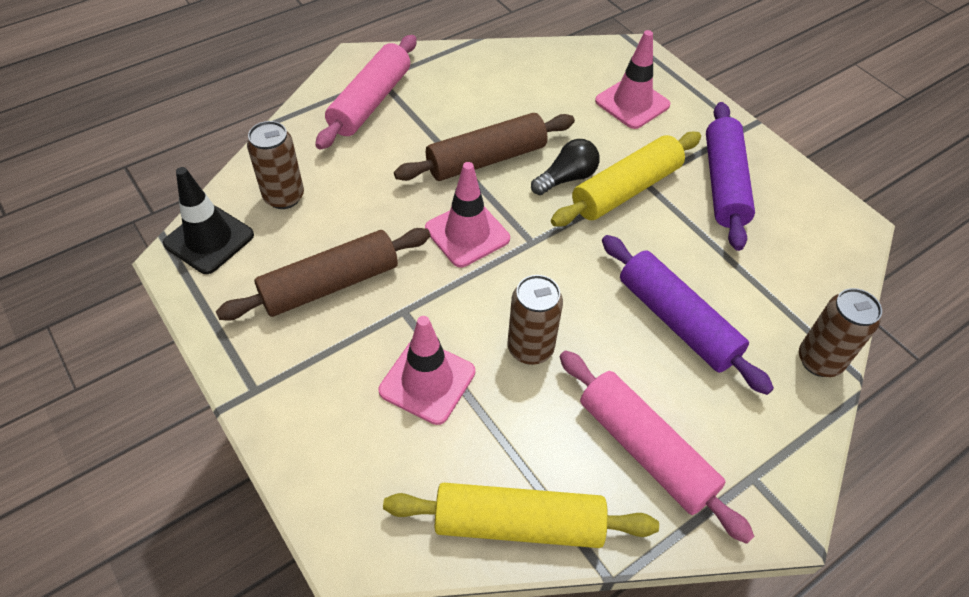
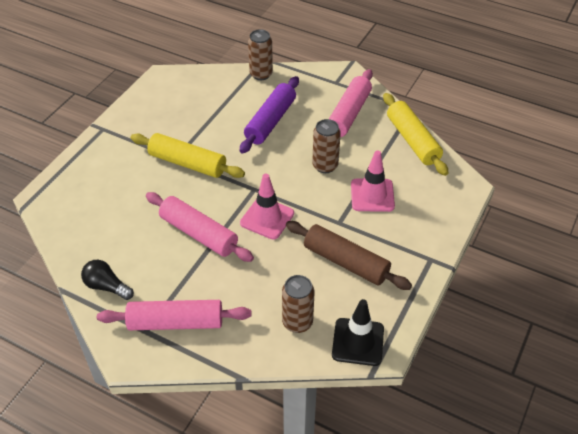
camera: 115 degrees left, 5 degrees down
brown rolling pin [394,113,575,181] -> pink rolling pin [146,192,254,262]
black light bulb [531,139,600,195] -> black light bulb moved to [81,260,134,300]
pink traffic cone [595,30,670,129] -> none
purple rolling pin [706,102,755,251] -> none

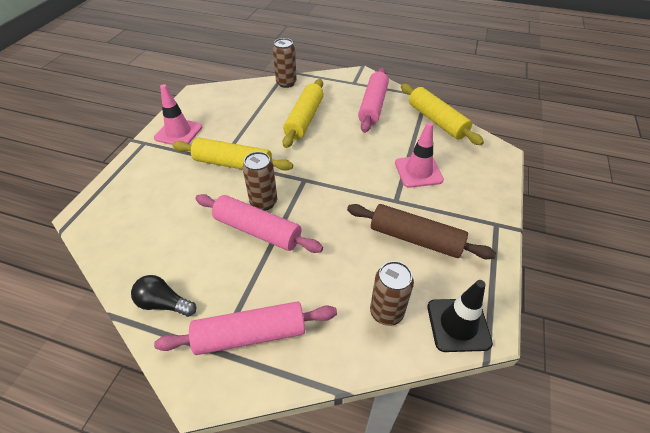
camera: 10 degrees left, 0 degrees up
purple rolling pin [240,76,299,154] -> yellow rolling pin [283,79,324,148]
pink traffic cone [240,174,294,240] -> pink traffic cone moved to [154,84,202,145]
brown can [312,119,341,173] -> brown can moved to [243,152,277,211]

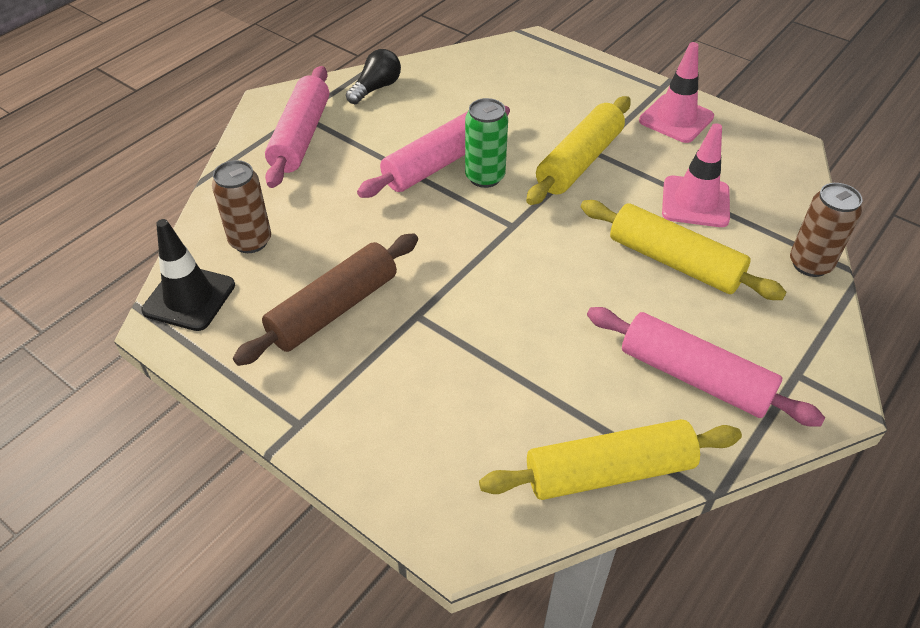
camera: 110 degrees right, 0 degrees up
brown can [243,152,277,211] -> green can [465,98,508,188]
pink traffic cone [395,122,444,188] -> pink traffic cone moved to [662,123,730,227]

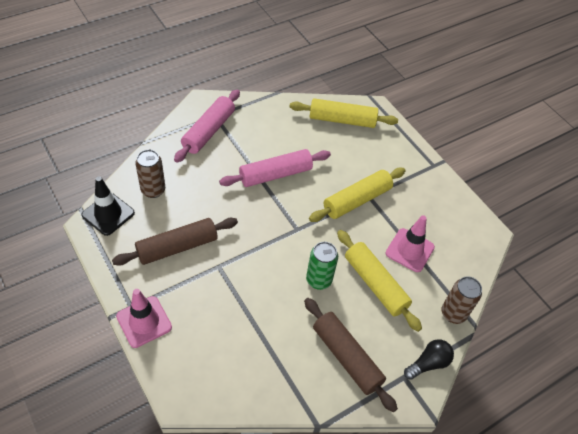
camera: 15 degrees right, 5 degrees up
black light bulb [346,49,401,104] -> black light bulb moved to [404,339,454,380]
green can [465,98,508,188] -> green can moved to [306,242,338,290]
yellow rolling pin [479,419,742,500] -> yellow rolling pin moved to [290,98,398,128]
pink rolling pin [587,307,825,427] -> brown rolling pin [304,298,398,412]
pink traffic cone [639,42,714,143] -> pink traffic cone moved to [116,289,172,348]

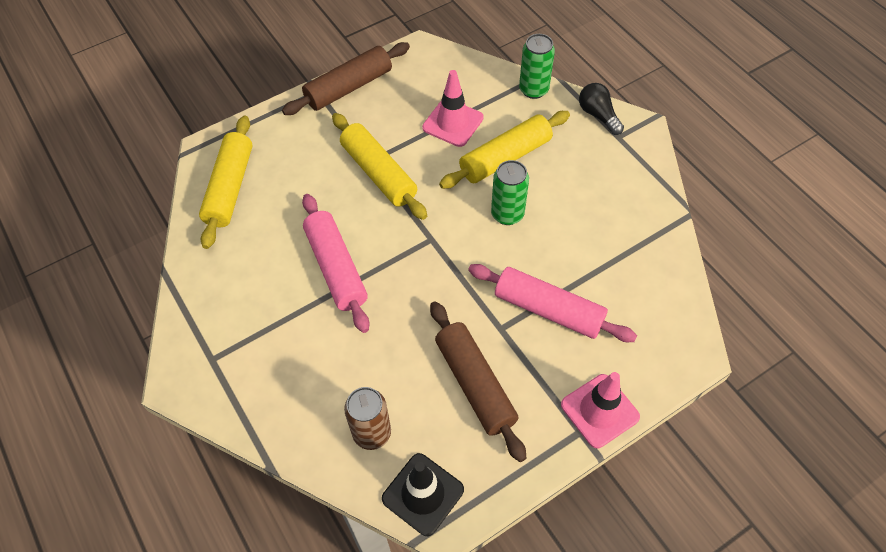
camera: 85 degrees left, 5 degrees up
pink rolling pin [174,89,240,163] -> pink rolling pin moved to [468,264,637,342]
brown rolling pin [304,298,398,412] -> brown rolling pin moved to [282,42,410,115]
brown can [442,276,482,324] -> green can [519,34,555,99]

